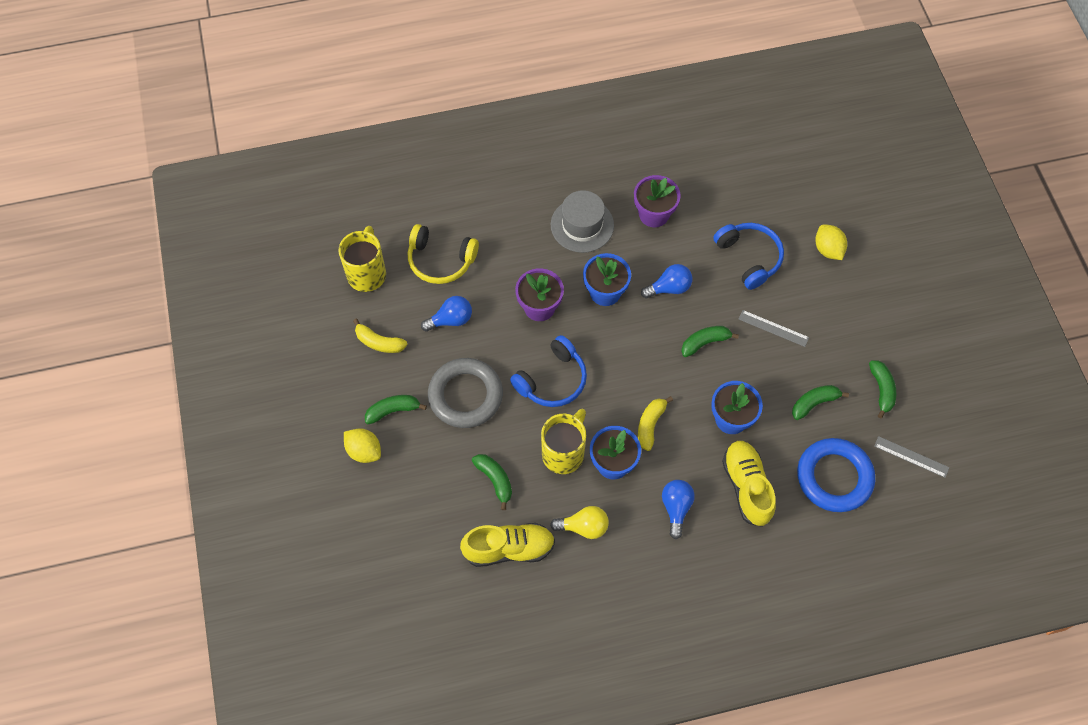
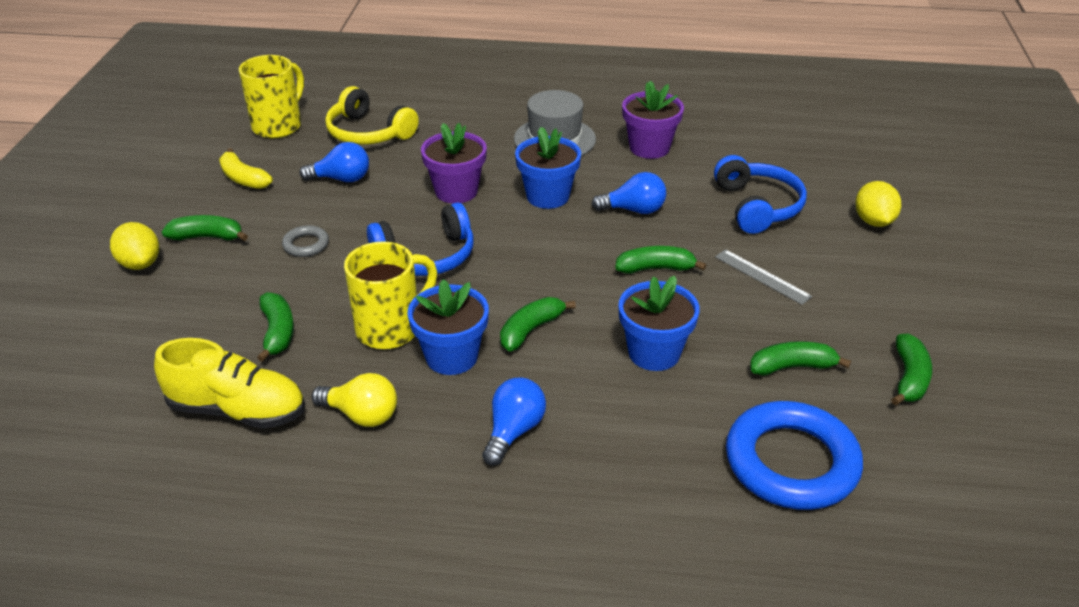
camera: 20 degrees right, 25 degrees down
grey ring [428,358,503,428] -> grey ring [282,225,329,257], size x0.44
yellow banana [638,396,673,451] -> green banana [500,297,576,352]
yellow shoe [722,440,776,527] -> none
grey ruler [874,436,949,478] -> none

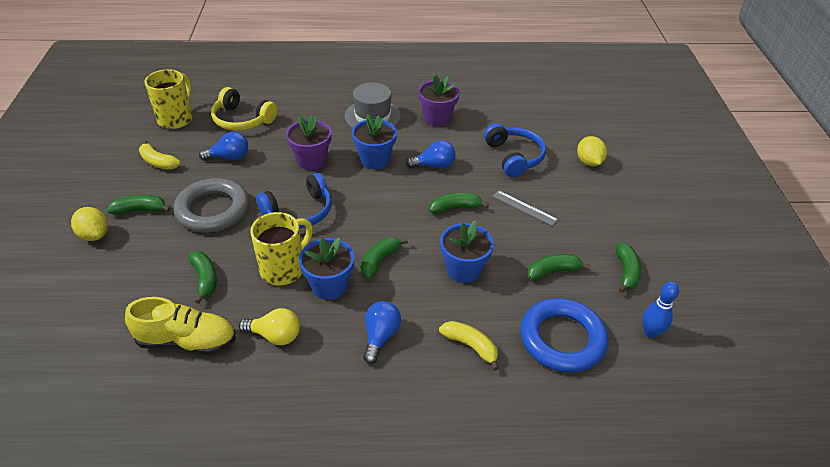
camera: 10 degrees left, 5 degrees up
grey ring [282,225,329,257] -> grey ring [174,178,249,233], size x2.27
none -> yellow banana [439,321,499,371]
none -> blue bowling pin [642,282,679,338]

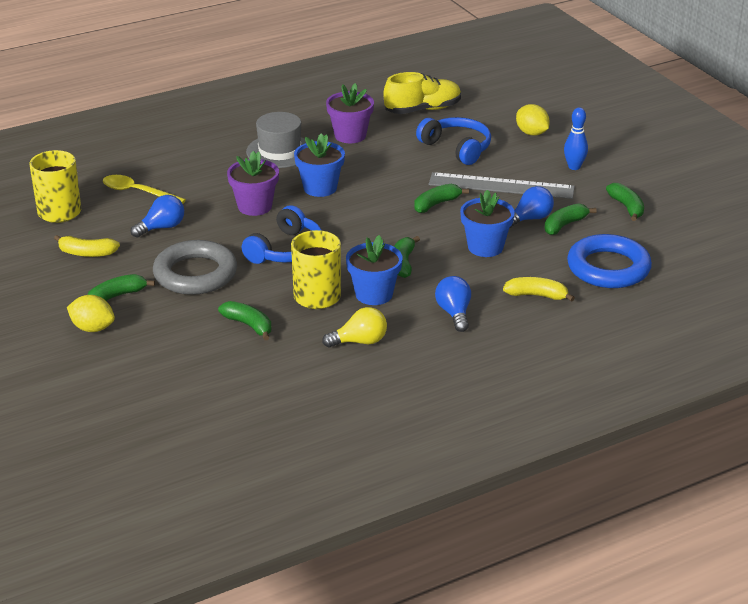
camera: 25 degrees left, 10 degrees down
yellow shoe [125,297,236,355] -> yellow shoe moved to [383,72,461,114]
yellow headphones [211,87,277,131] -> yellow spoon [103,175,186,204]
blue light bulb [406,140,456,169] -> blue light bulb moved to [509,186,554,228]
grey ruler [492,190,558,226] -> grey ruler [429,172,575,199], size x1.92
blue bowling pin [642,282,679,338] -> blue bowling pin moved to [564,107,588,170]

